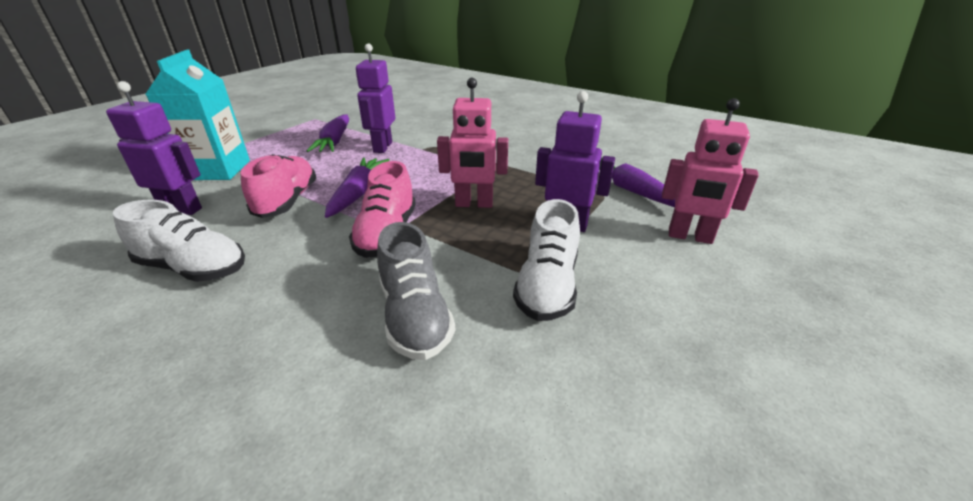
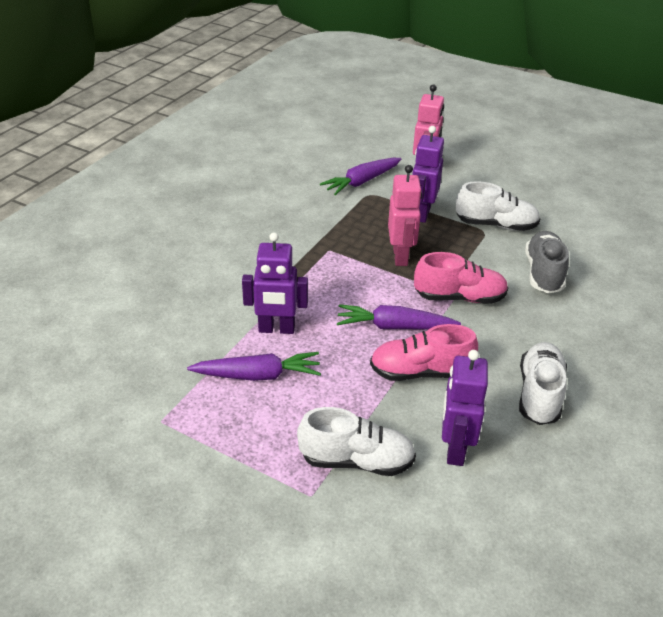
camera: 95 degrees left, 5 degrees up
turquoise carton [145,50,250,180] -> white shoe [297,407,416,476]
grey shoe [377,222,456,360] -> grey shoe turned 60 degrees counterclockwise [525,231,569,294]

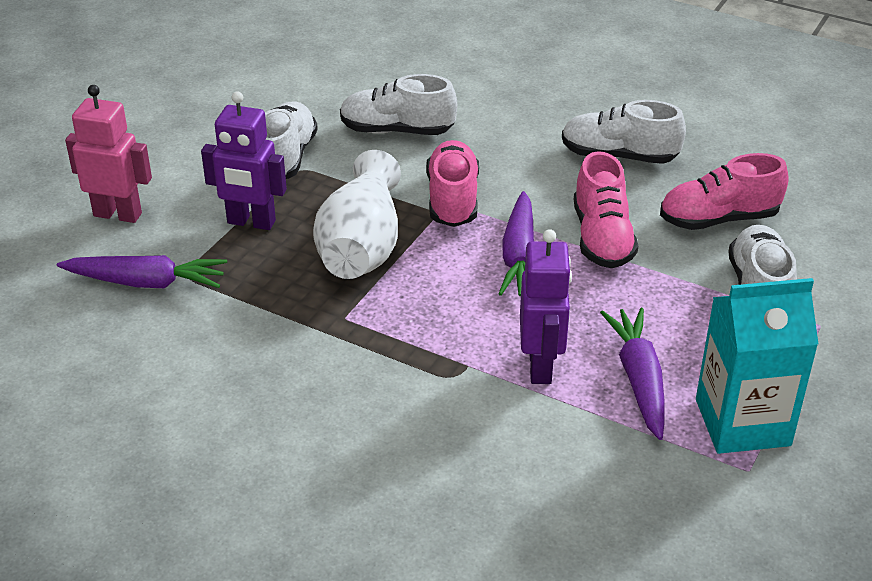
camera: 90 degrees left, 0 degrees up
purple carrot [320,158,401,195] -> purple carrot turned 45 degrees counterclockwise [57,255,227,288]
pink robot [388,165,422,266] -> white vase [313,150,401,279]
purple robot [442,350,488,466] -> pink shoe [660,153,789,230]
grey shoe [525,231,569,294] -> white shoe [340,74,457,135]
none -> turquoise carton [696,278,818,454]

